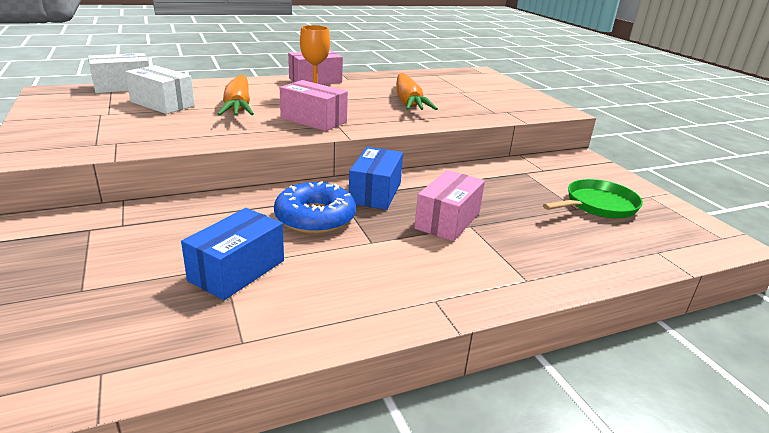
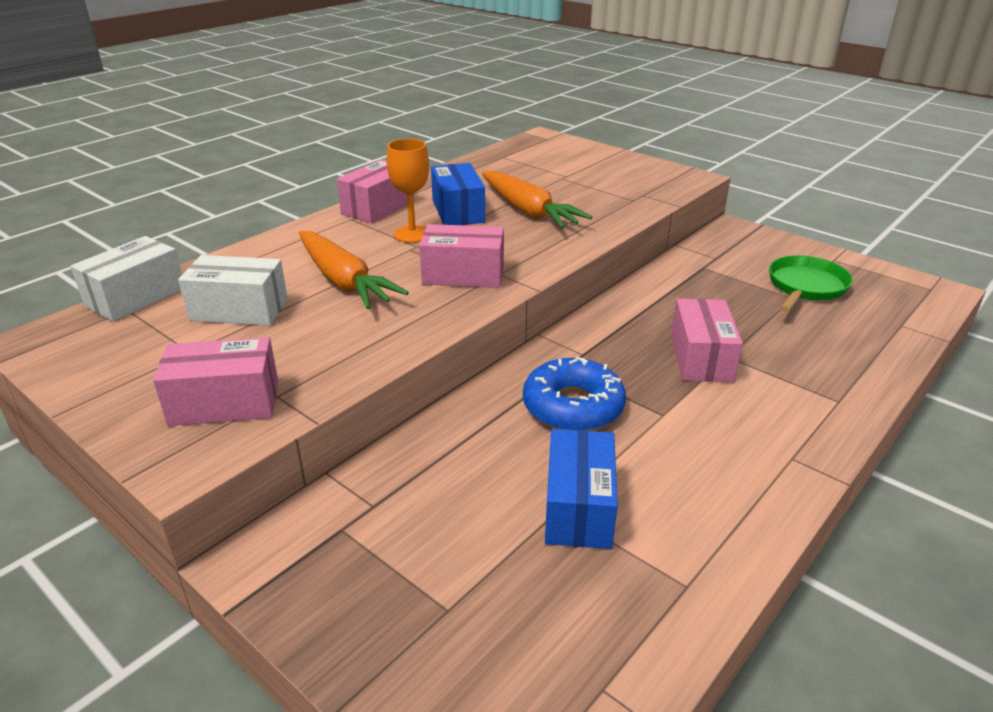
camera: 25 degrees left, 5 degrees up
blue box [349,147,403,210] -> blue box moved to [431,163,485,225]
none -> pink box [153,337,278,426]

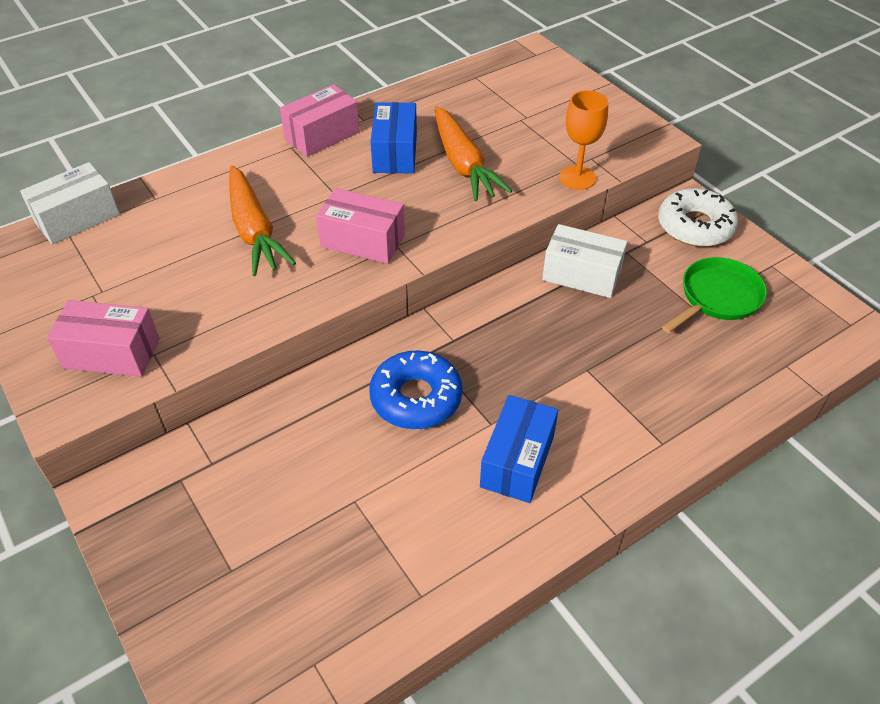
camera: 15 degrees right, 15 degrees up
white box [178,255,288,326] -> white box moved to [542,224,627,298]
orange goblet [387,139,429,243] -> orange goblet moved to [559,90,608,190]
blue box [545,429,618,549] -> blue box moved to [480,395,558,503]
pink box [671,299,743,382] -> none
none -> white donut [658,188,738,247]

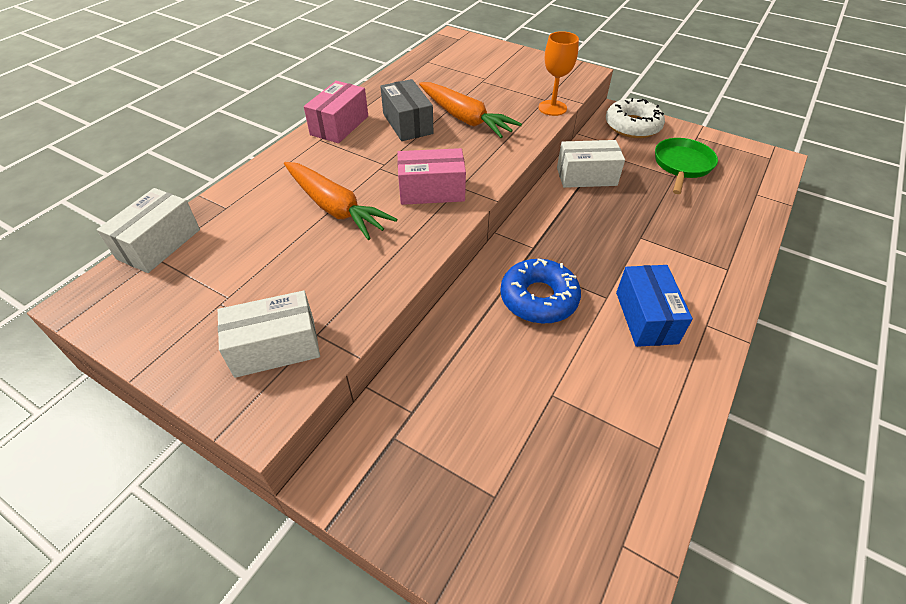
camera: 25 degrees left, 0 degrees up
pink box [47,300,160,377] -> white box [218,290,320,378]
blue box [371,102,417,173] -> grey box [380,79,434,141]

